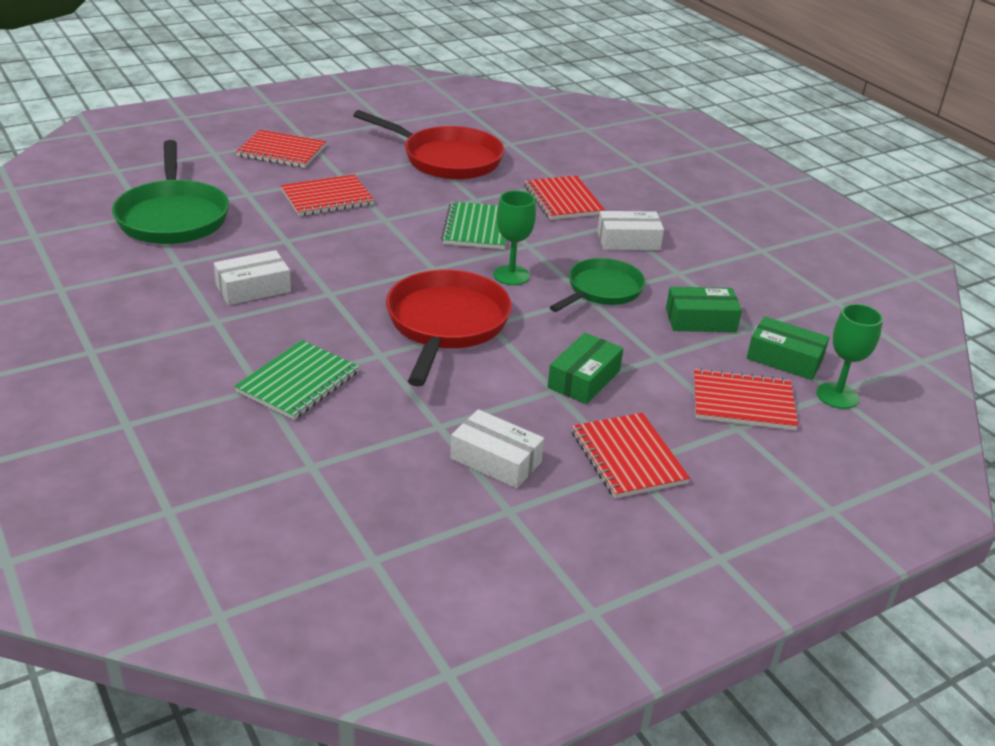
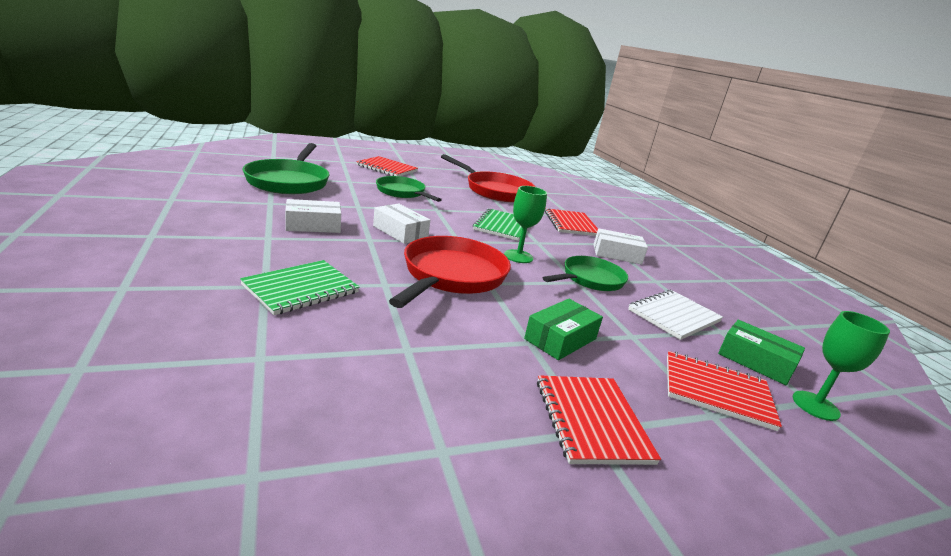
camera: 10 degrees right, 10 degrees down
red notebook [281,174,374,216] -> green pan [376,176,442,202]
white box [450,409,544,489] -> white box moved to [373,204,430,244]
green box [666,287,742,332] -> white notebook [628,290,723,340]

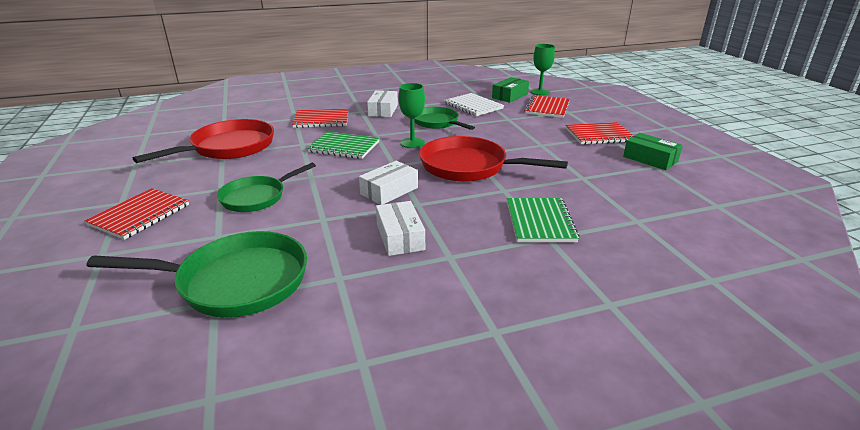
camera: 85 degrees left, 5 degrees up
green notebook [240,260,359,315] -> green notebook turned 45 degrees clockwise [507,198,580,242]
green box [524,299,603,360] -> green box moved to [623,133,683,170]

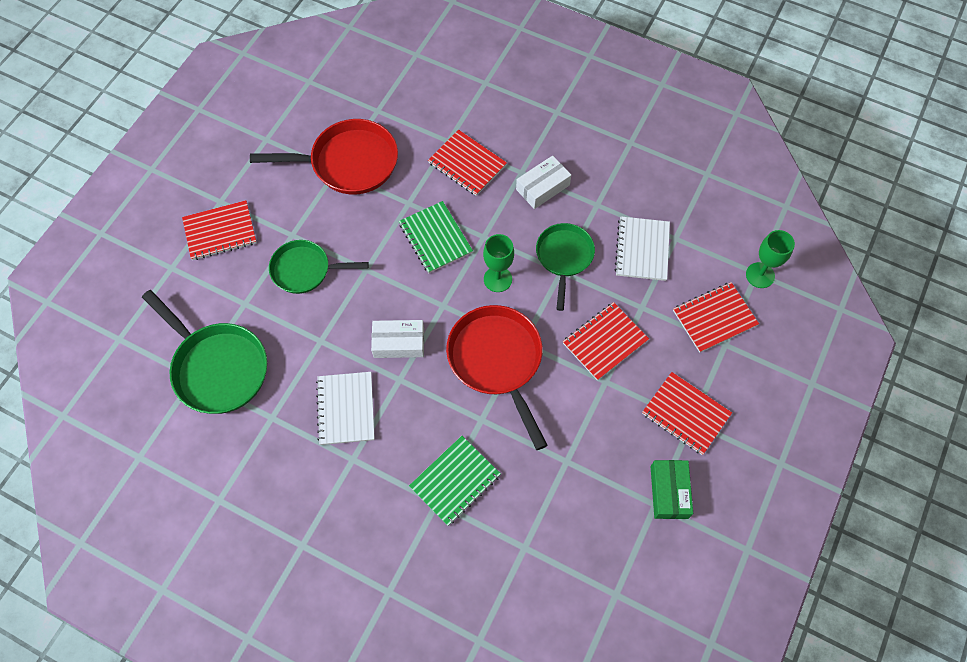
camera: 45 degrees right, 35 degrees up
white box [376,201,425,256] -> white notebook [316,372,375,445]
green box [492,77,529,103] -> none
none -> red notebook [563,302,649,381]

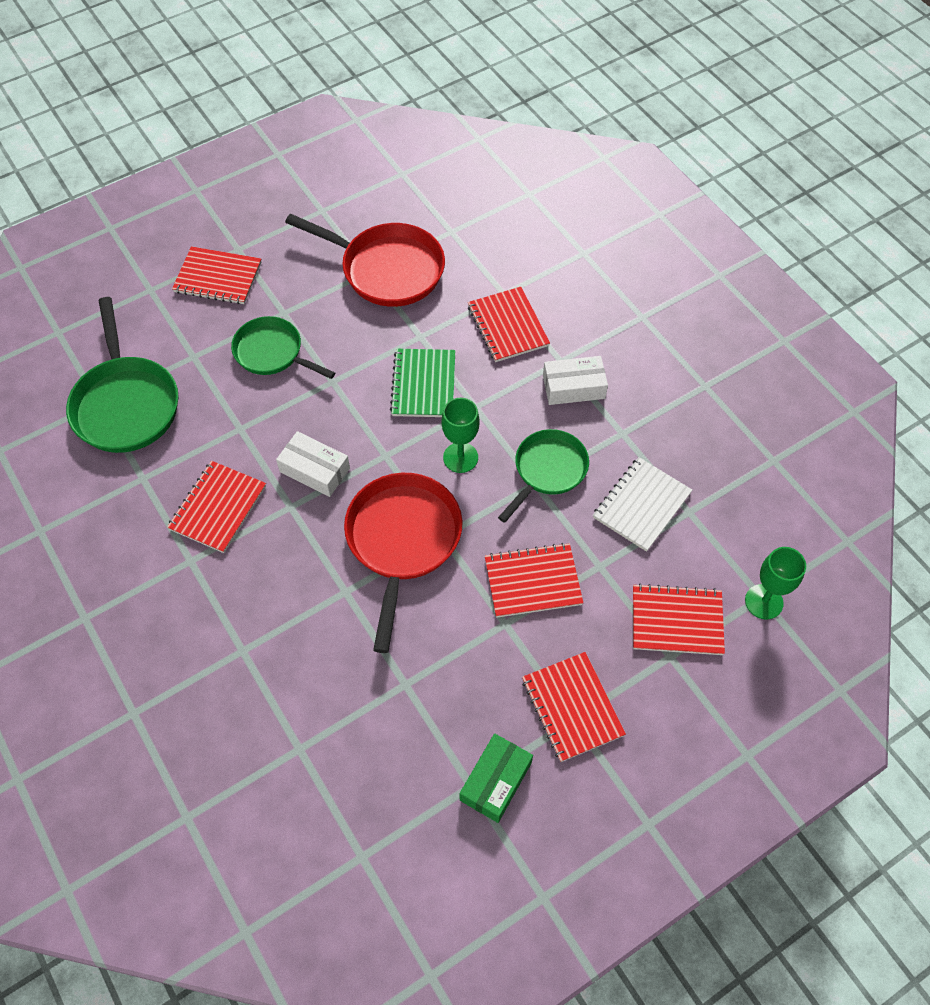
camera: 30 degrees right, 5 degrees down
white notebook [316,372,375,445] -> red notebook [167,461,266,553]
green notebook [409,436,501,526] -> none

